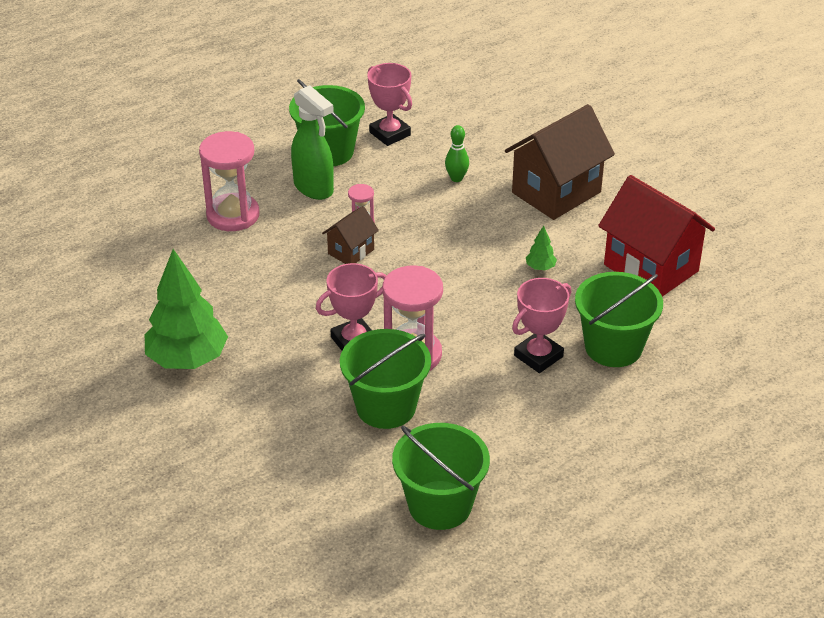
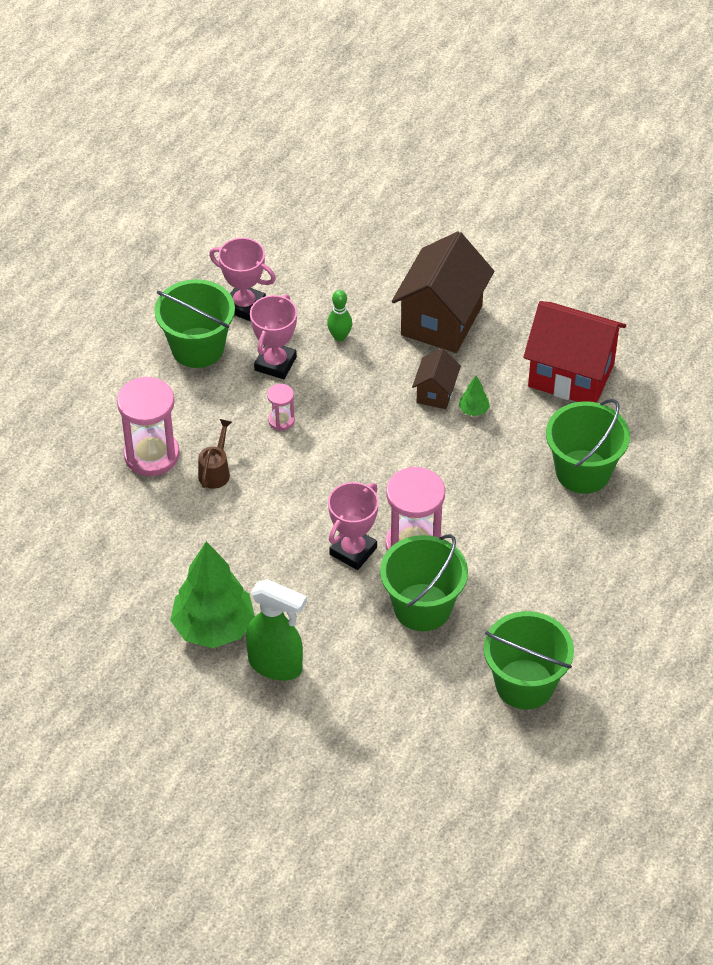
camera: 25 degrees left, 10 degrees up
green spray bottle [291,85,334,200] -> green spray bottle moved to [246,579,307,681]
brown house [322,206,379,264] -> brown house moved to [412,348,461,409]
pink trophy [512,278,571,373] -> pink trophy moved to [250,294,297,379]
none -> brown watering can [198,419,232,489]

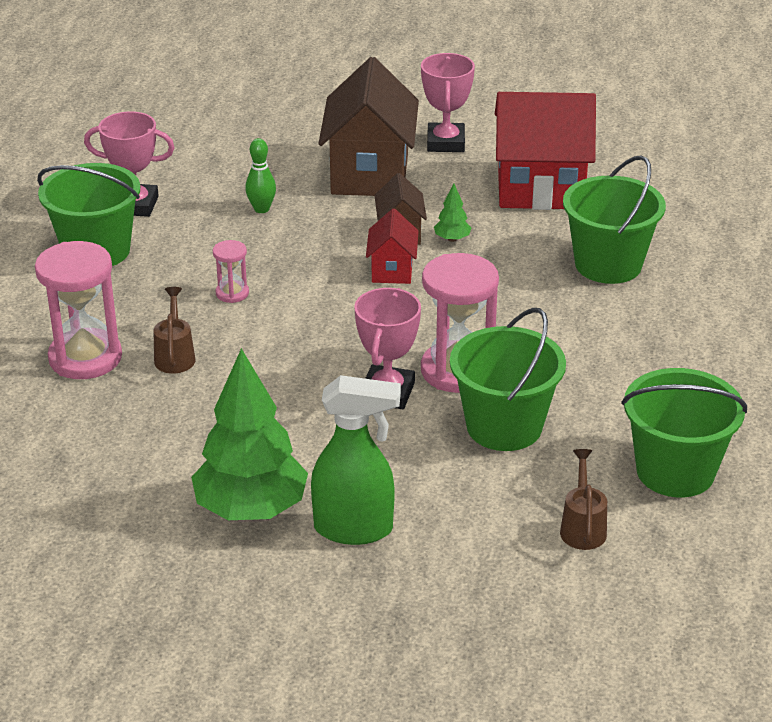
camera: 20 degrees left, 15 degrees down
pink trophy [250,294,297,379] -> pink trophy moved to [421,53,475,152]
none -> red house [366,209,419,284]
none -> brown watering can [560,449,607,550]

